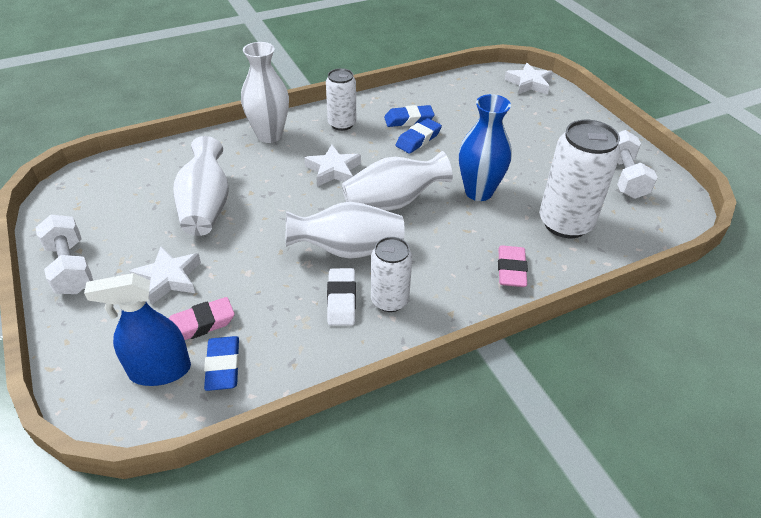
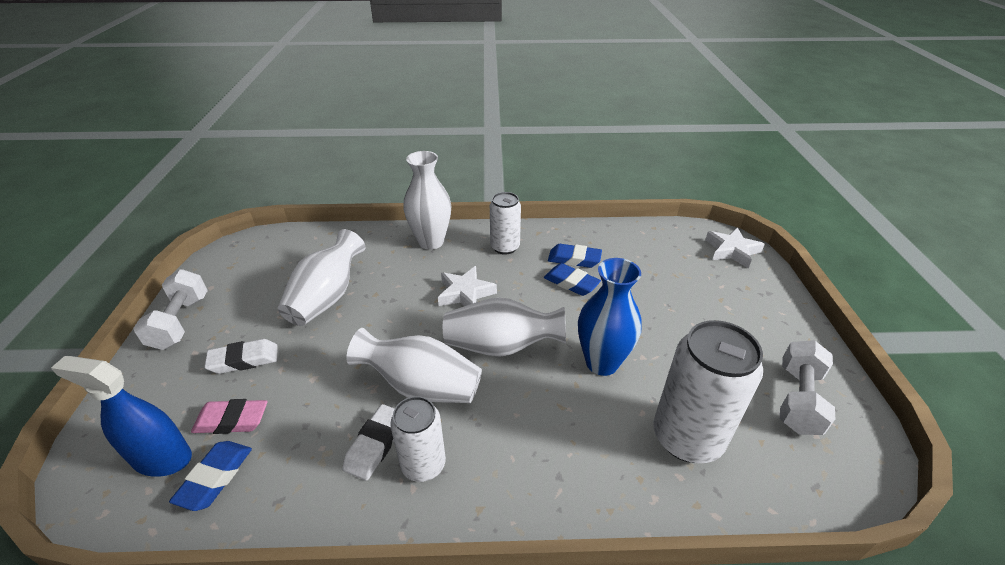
camera: 25 degrees right, 5 degrees down
white star [129,247,201,305] -> white eraser [204,339,278,374]
blue eraser [395,118,442,154] -> blue eraser turned 60 degrees clockwise [544,263,601,296]
pink eraser [498,245,528,287] -> none

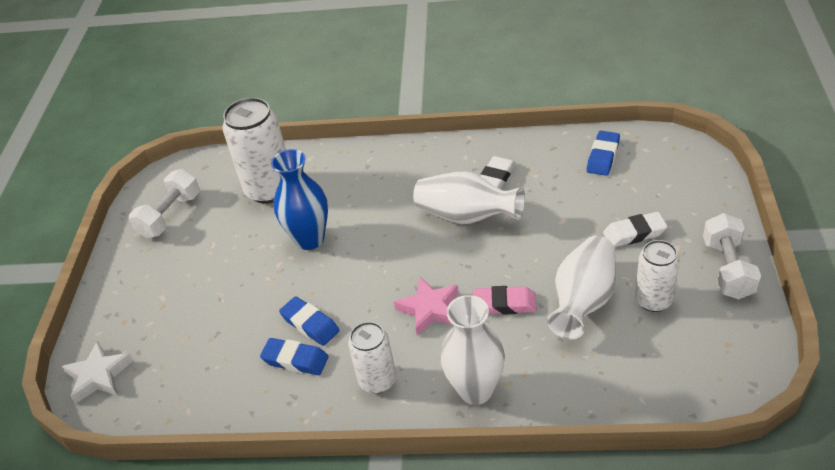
camera: 170 degrees left, 5 degrees up
blue spray bottle [51,356,192,477] -> none
pink eraser [191,399,268,434] -> pink eraser moved to [473,286,537,315]
white can [390,396,446,482] -> white can moved to [635,240,680,312]
white star [438,266,497,306] -> pink star [394,277,459,336]
white vase [443,297,566,357] -> none

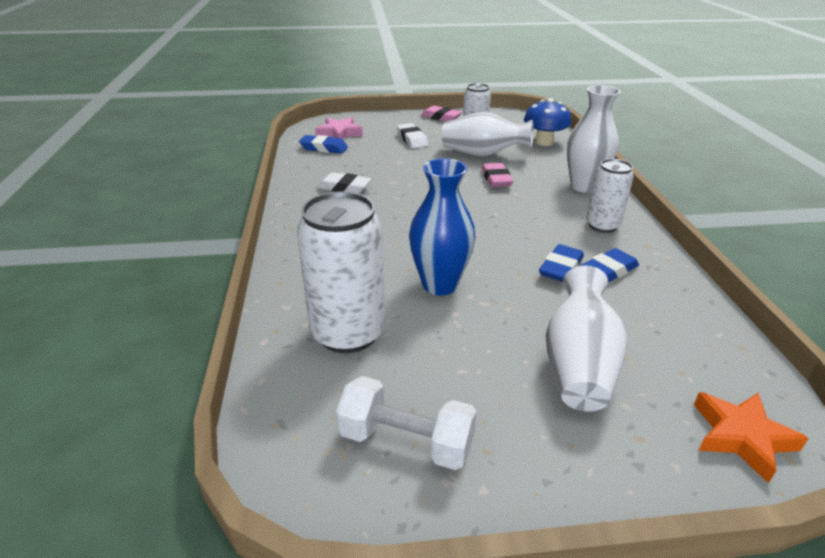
camera: 105 degrees left, 10 degrees down
white star [62,341,133,404] -> orange star [694,392,809,483]
blue eraser [260,338,329,375] -> blue eraser turned 45 degrees clockwise [580,248,639,282]
pink star [394,277,459,336] -> pink star moved to [315,117,363,140]
white vase [413,171,525,224] -> white vase moved to [545,266,627,412]
white dumbbell [703,213,761,299] -> pink eraser [421,106,462,122]
none -> blue mushroom [524,98,571,146]

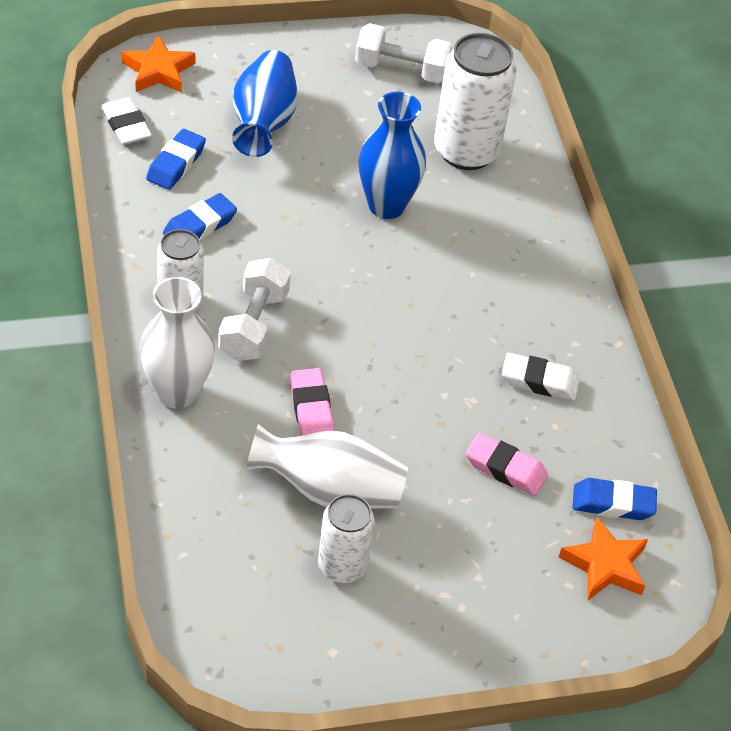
camera: 170 degrees right, 15 degrees up
pink star [315,117,363,140] -> orange star [559,517,648,600]
white eraser [397,123,428,149] -> white eraser moved to [101,97,152,145]
pink eraser [421,106,462,122] -> pink eraser moved to [466,433,548,496]
blue mushroom [524,98,571,146] -> none
blue eraser [539,244,584,282] -> blue eraser moved to [146,129,206,190]
white vase [545,266,627,412] -> blue vase [232,50,298,157]
none -> white dumbbell [218,258,291,361]

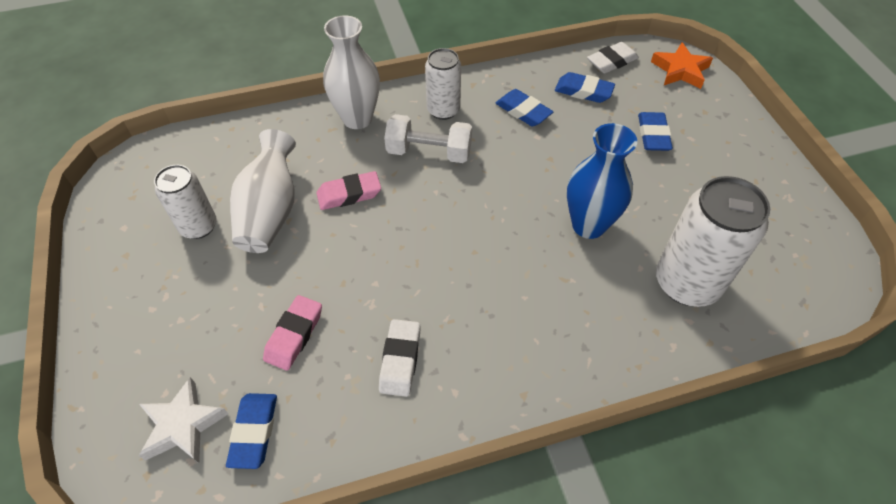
camera: 90 degrees right, 5 degrees up
blue vase [232,50,298,157] -> blue eraser [638,112,673,151]
white dumbbell [355,23,453,83] -> none
orange star [559,517,648,600] -> white star [139,377,228,463]

